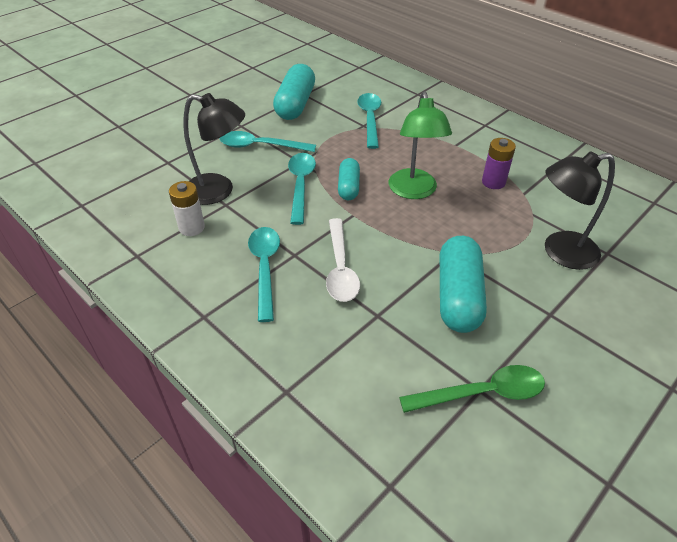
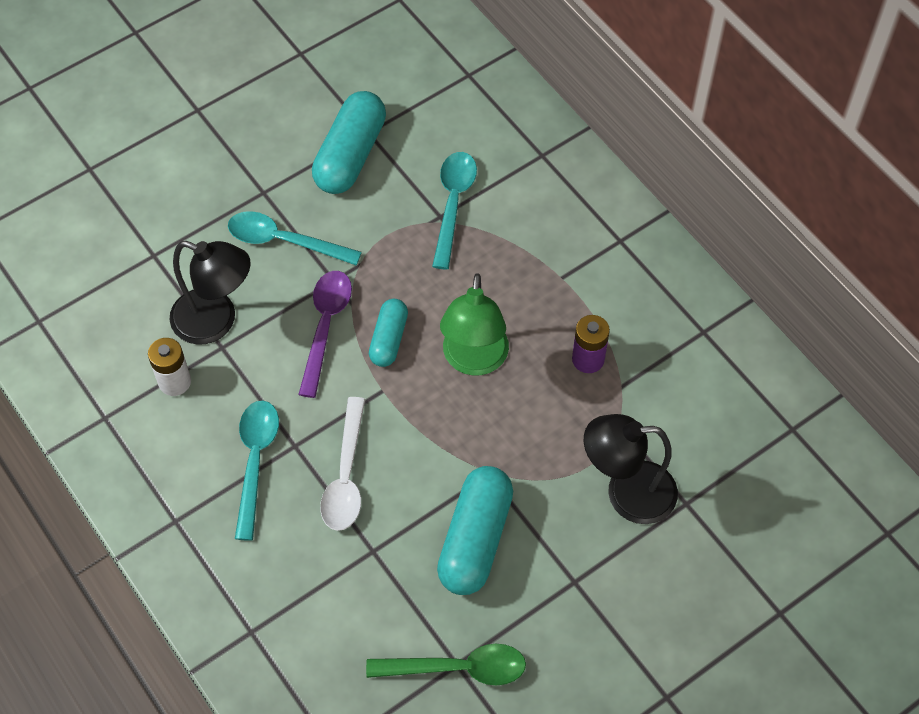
camera: 10 degrees right, 15 degrees up
turquoise spoon [288,153,316,225] -> purple spoon [298,271,352,398]

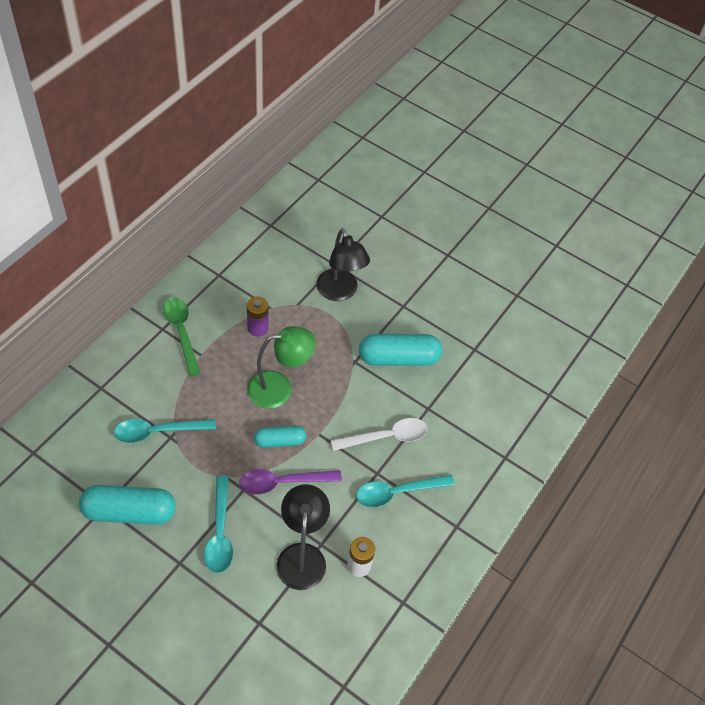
camera: 115 degrees left, 5 degrees down
green spoon [366,644,526,685] -> green spoon moved to [163,298,200,376]

